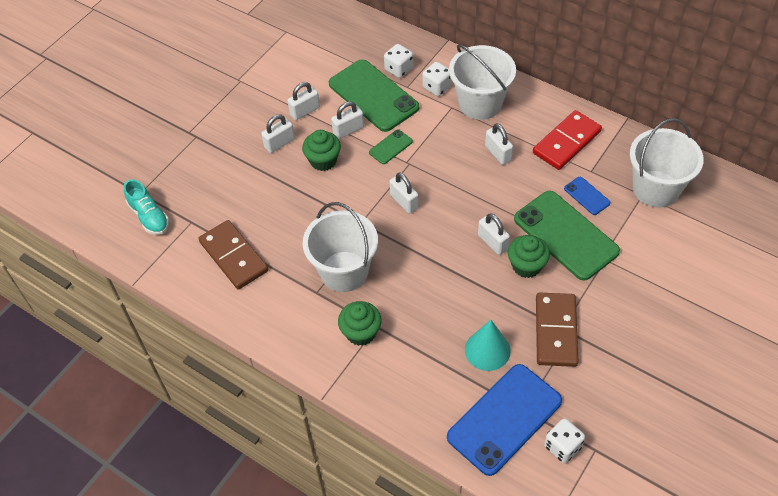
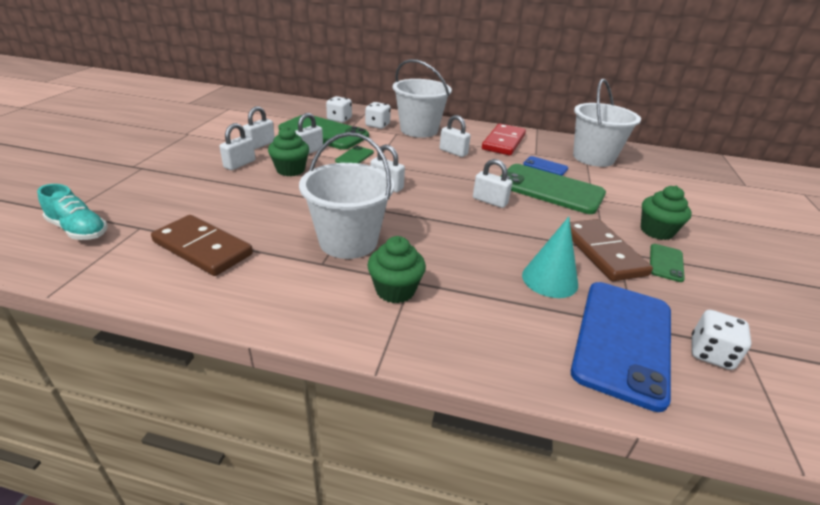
camera: 25 degrees left, 20 degrees down
green cupcake [508,235,550,278] -> green cupcake moved to [641,186,692,240]
none -> green phone [650,244,685,282]

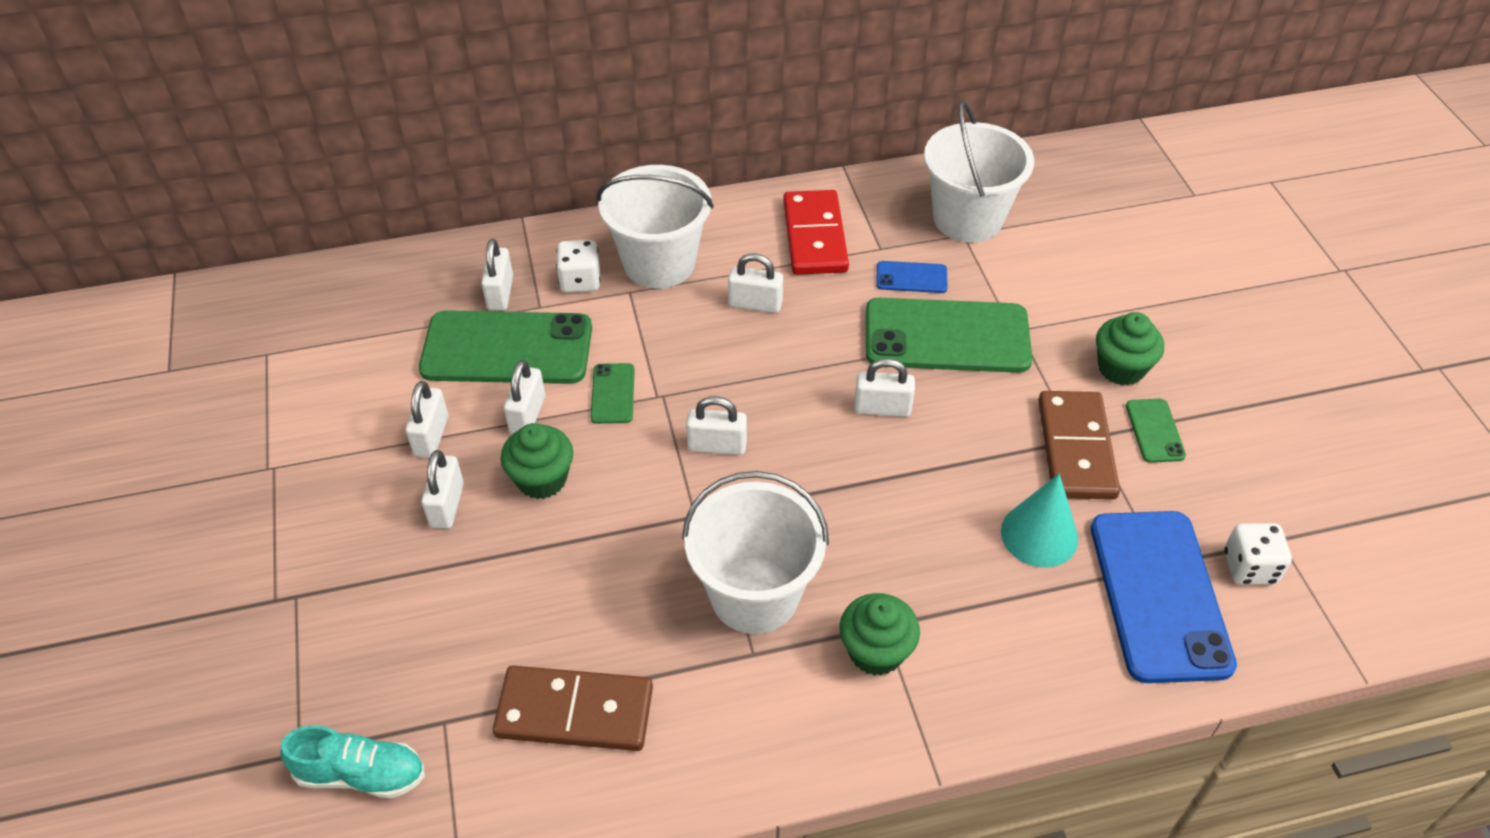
camera: 25 degrees left, 15 degrees up
white dice [326,96,352,123] -> white padlock [481,239,513,311]
brown domino [570,219,653,281] -> brown domino turned 45 degrees clockwise [1038,391,1120,500]

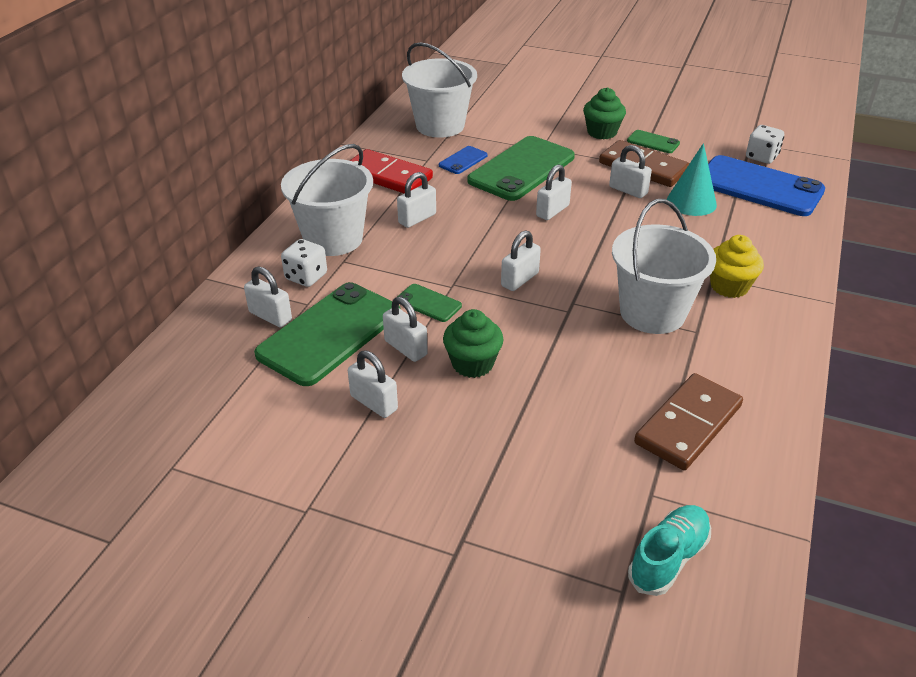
camera: 55 degrees left, 10 degrees down
white padlock [421,450,464,529] -> white padlock moved to [609,145,652,198]
green cupcake [840,593,920,676] -> yellow cupcake [710,235,764,298]

